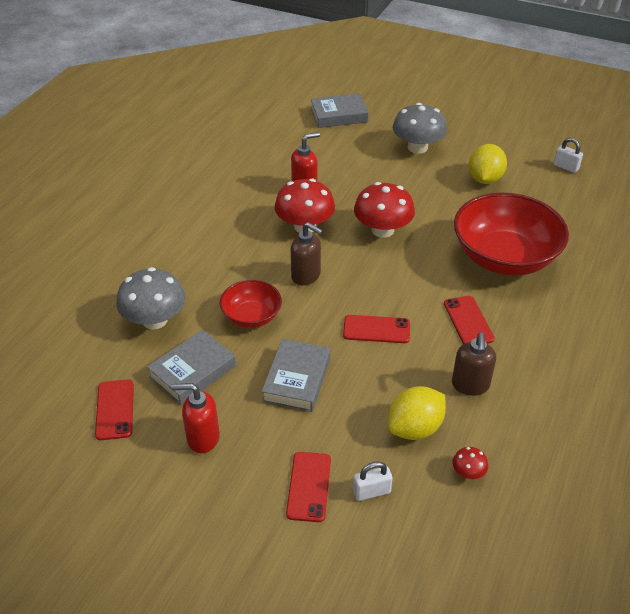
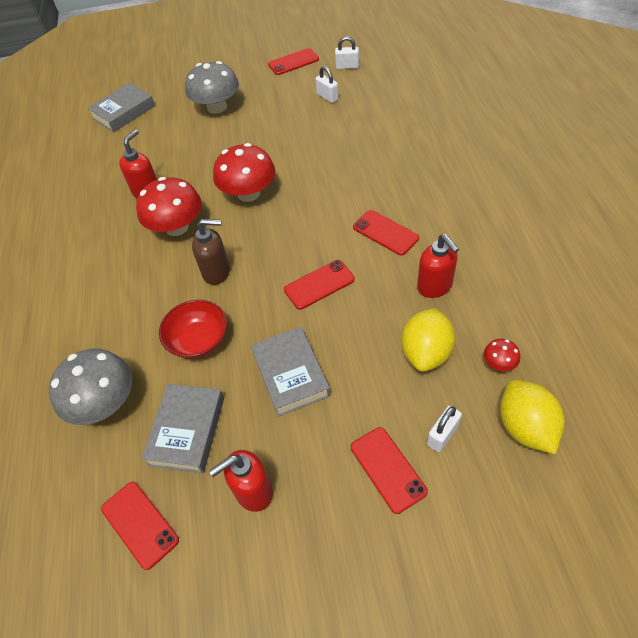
camera: 30 degrees left, 10 degrees up
brown soap dispenser [452,333,496,396] -> red soap dispenser [417,234,459,298]
red bowl [454,193,569,276] -> none
yellow lemon [469,144,507,184] -> yellow lemon moved to [500,380,565,454]
none -> red phone [268,48,319,75]
none -> white padlock [315,66,339,103]

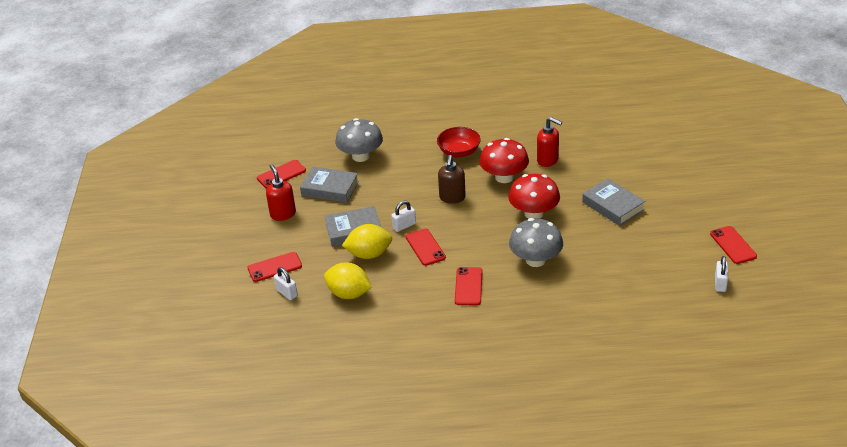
camera: 95 degrees right, 15 degrees down
grey book [87,83,155,132] -> grey book moved to [582,178,645,226]
red bowl [159,300,227,359] -> red bowl moved to [437,127,481,157]
grey mushroom [185,61,239,114] -> grey mushroom moved to [509,218,563,267]
white padlock [315,66,339,103] -> white padlock moved to [391,201,416,232]
red phone [353,210,419,255] -> red phone turned 45 degrees counterclockwise [455,267,482,305]
red soap dispenser [417,234,459,298] -> none
red mushroom [484,339,520,371] -> none
yellow lemon [500,380,565,454] -> yellow lemon moved to [342,224,392,259]

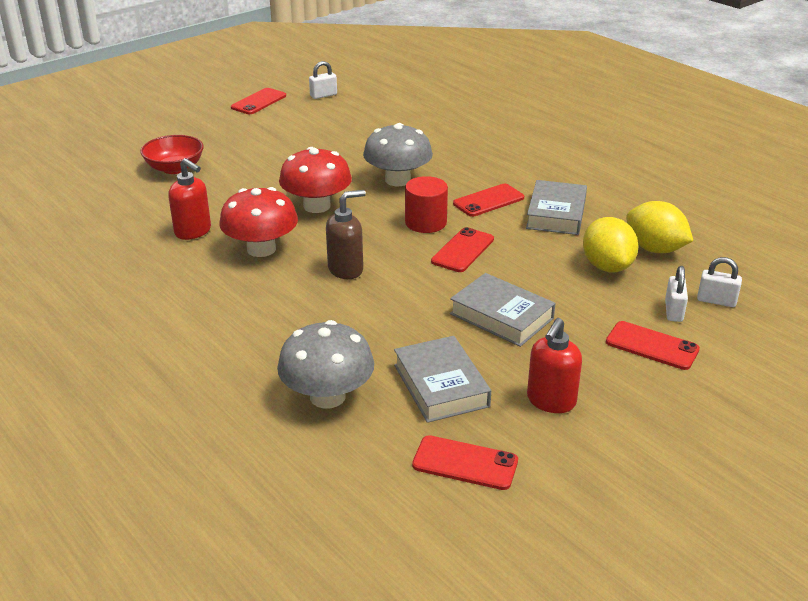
camera: 130 degrees left, 5 degrees down
yellow lemon [342,224,392,259] -> yellow lemon moved to [626,201,693,253]
white padlock [391,201,416,232] -> white padlock moved to [697,257,742,307]
red bowl [437,127,481,157] -> red bowl moved to [140,135,204,174]
red soap dispenser [537,117,562,167] -> red soap dispenser turned 135 degrees clockwise [168,158,211,240]
grey book [582,178,645,226] -> grey book moved to [526,180,587,235]
none -> red cylinder [405,176,448,233]

